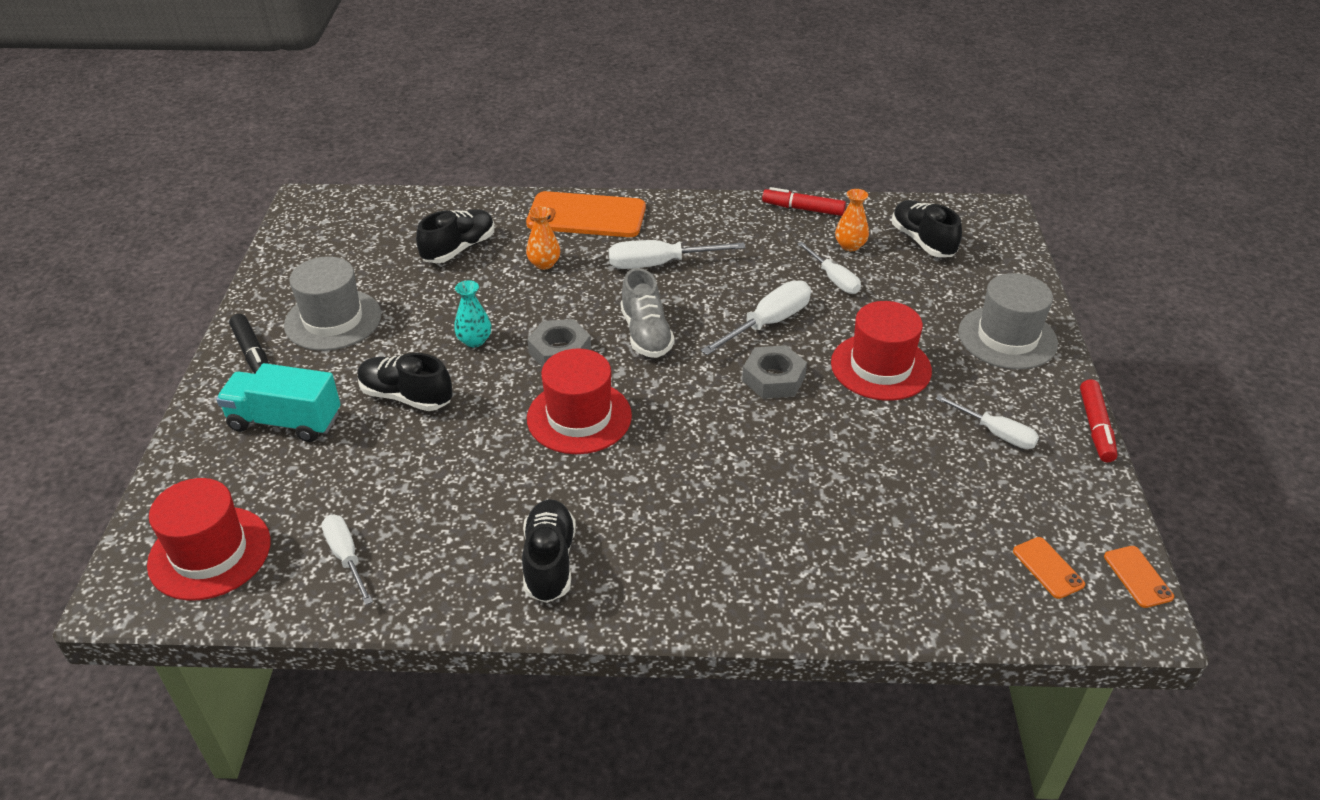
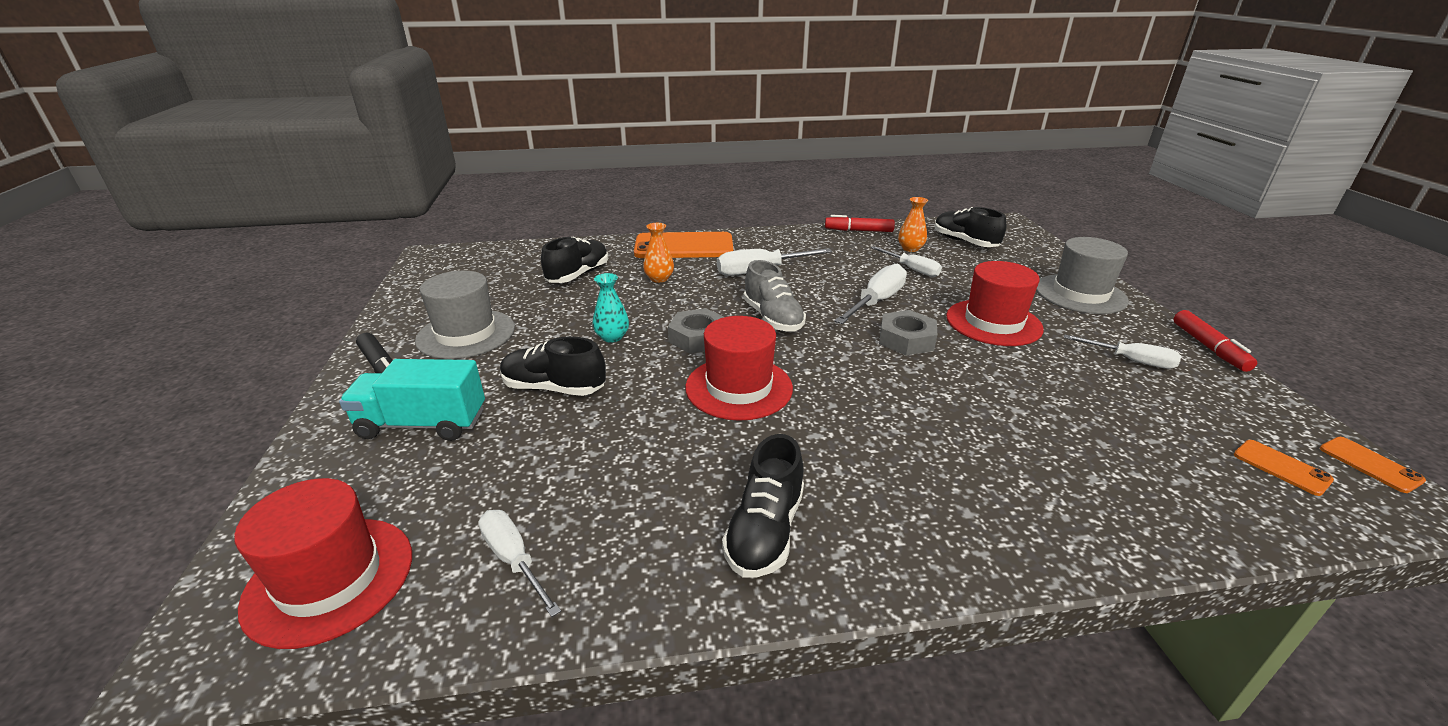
camera: 10 degrees left, 10 degrees down
black shoe [522,499,576,603] -> black shoe turned 150 degrees counterclockwise [722,434,804,577]

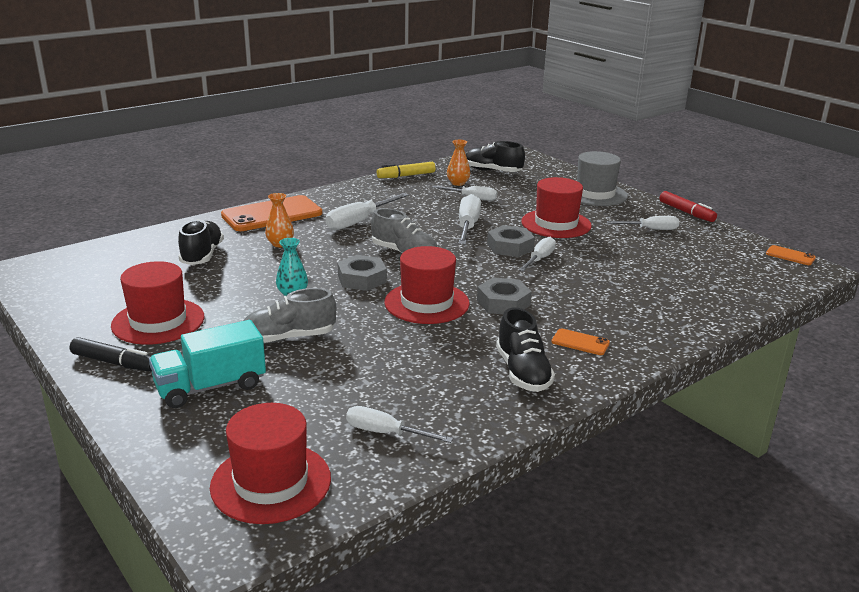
camera: 30 degrees left, 5 degrees down
grey hat [415,271,515,359] -> red hat [111,261,204,345]
black shoe [500,336,606,396] -> grey shoe [243,288,336,343]
red marker [825,215,895,232] -> yellow marker [377,162,436,178]
orange phone [1234,440,1334,496] -> orange phone moved to [552,329,610,355]
none -> grey nut [477,277,532,314]
none -> white screwdriver [519,237,556,271]

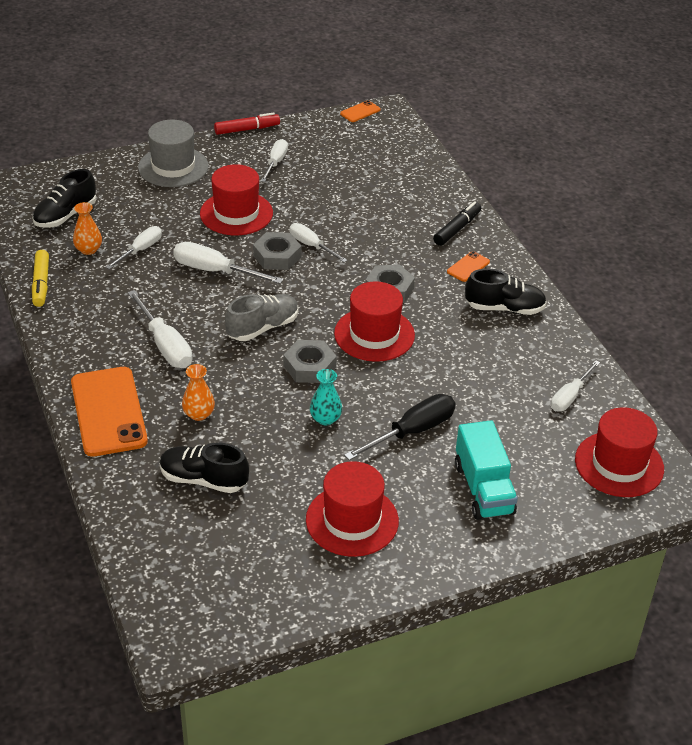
camera: 75 degrees left, 15 degrees up
black marker [70,337,152,372] -> black marker moved to [433,201,481,246]
grey shoe [243,288,336,343] -> black screwdriver [344,394,456,460]

